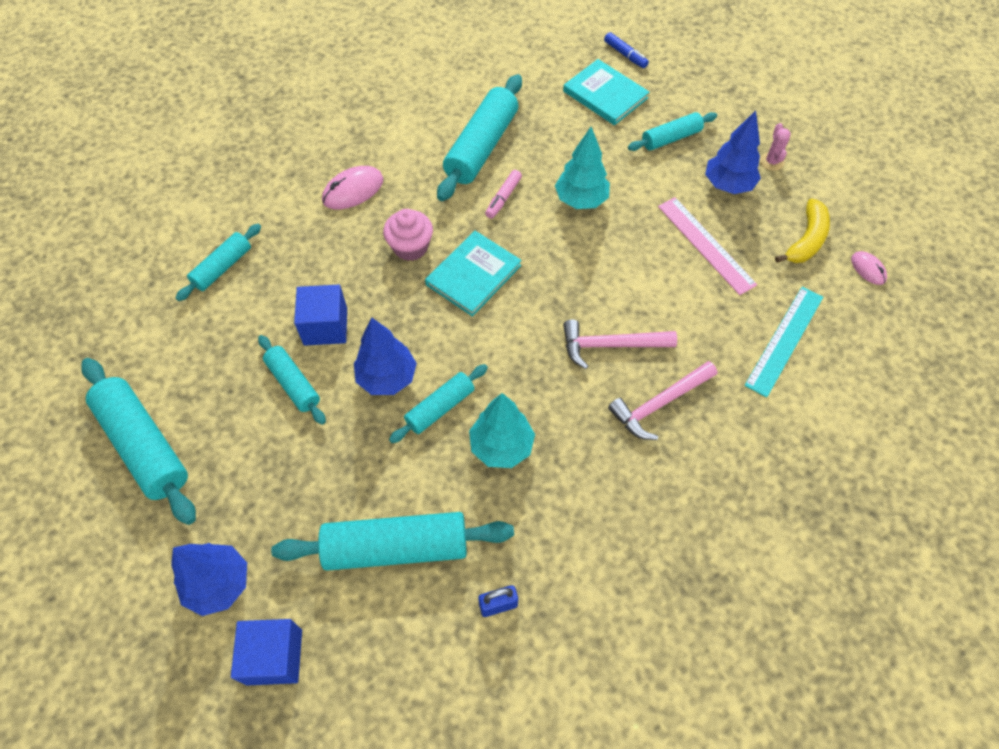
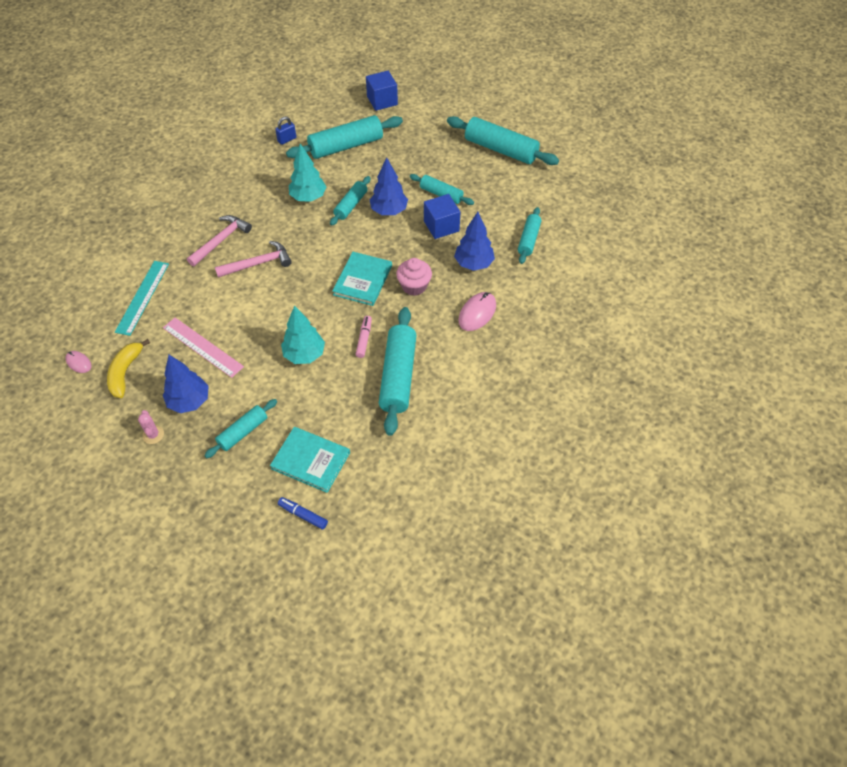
camera: 160 degrees right, 5 degrees down
blue tree [171,543,247,616] -> blue tree moved to [454,212,495,271]

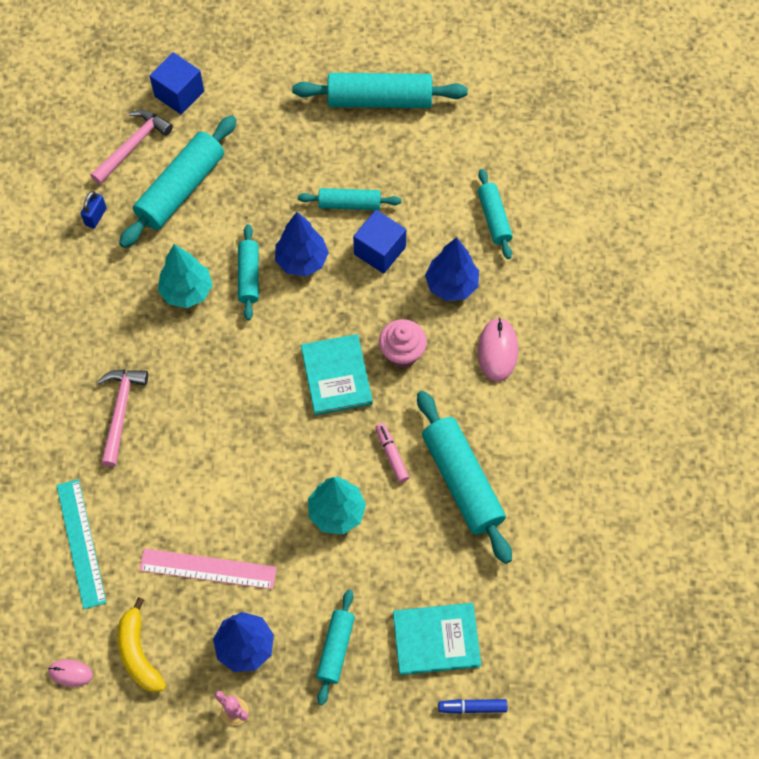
camera: 30 degrees left, 10 degrees up
pink hammer [215,241,292,278] -> pink hammer moved to [90,110,173,185]

